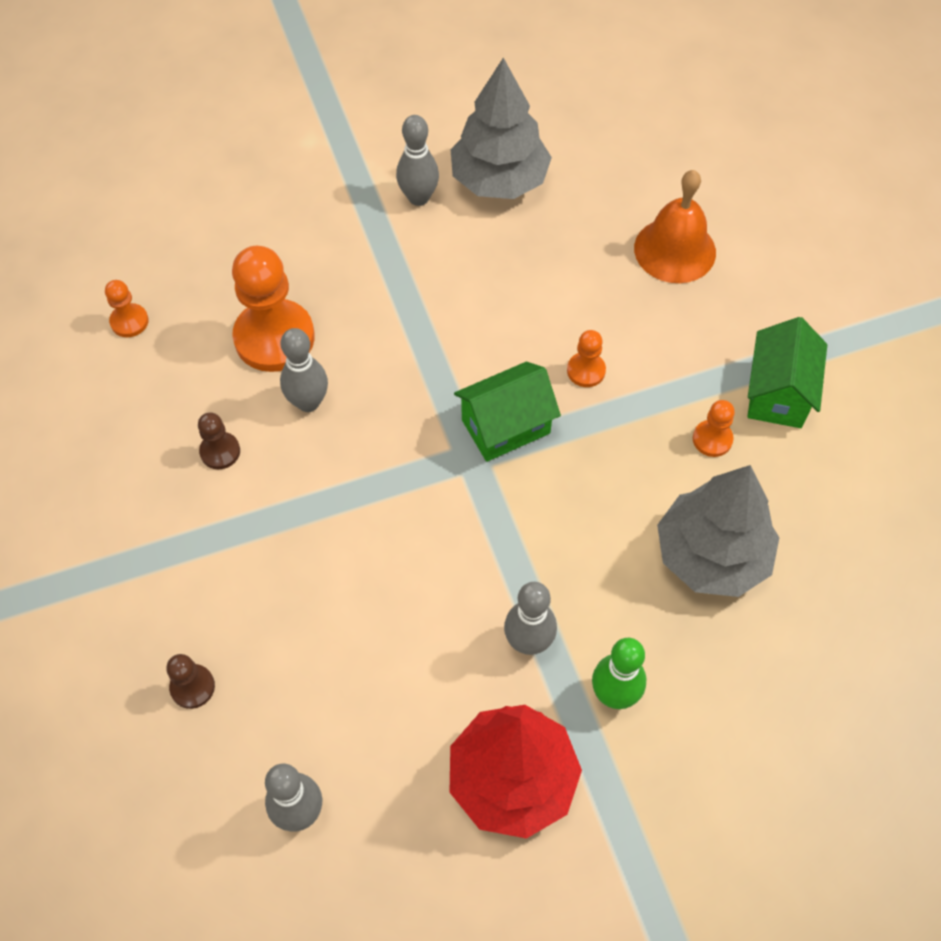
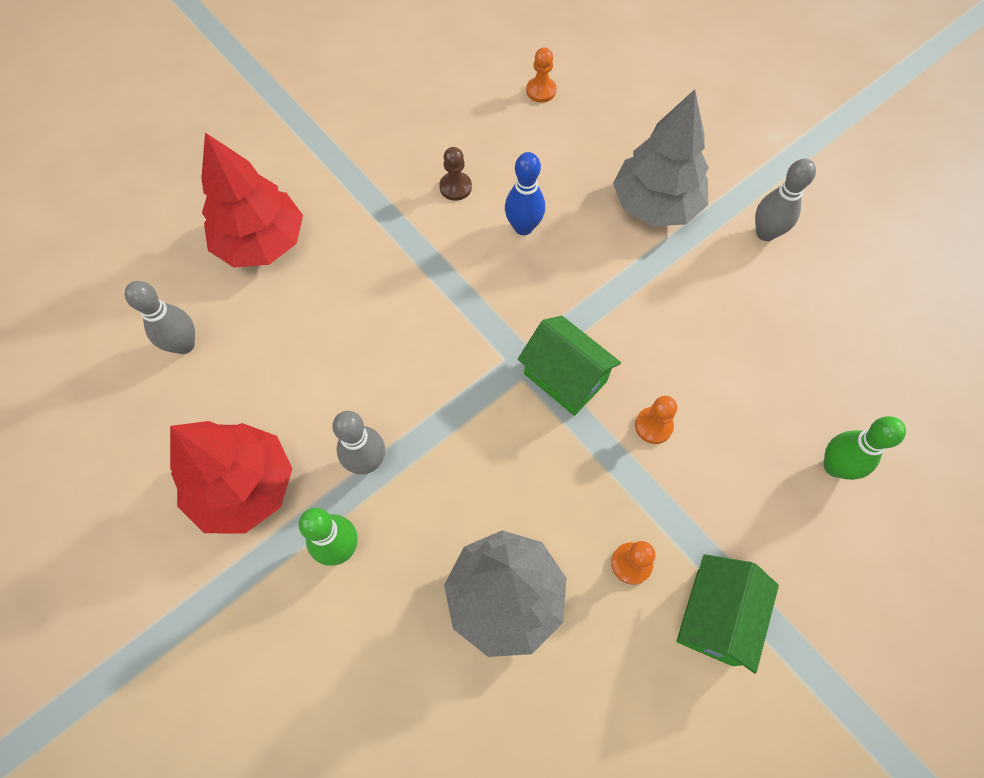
camera: 70 degrees right, 5 degrees up
brown pawn [166,654,215,709] -> red tree [201,133,303,268]
orange pawn [232,246,315,372] -> none
grey bowling pin [280,328,328,412] -> blue bowling pin [505,152,545,235]
grey tree [450,58,552,199] -> grey tree moved to [613,89,709,226]
orange bell [634,170,716,283] -> green bowling pin [824,416,906,480]
green house [747,317,827,428] -> green house turned 60 degrees counterclockwise [677,554,779,673]

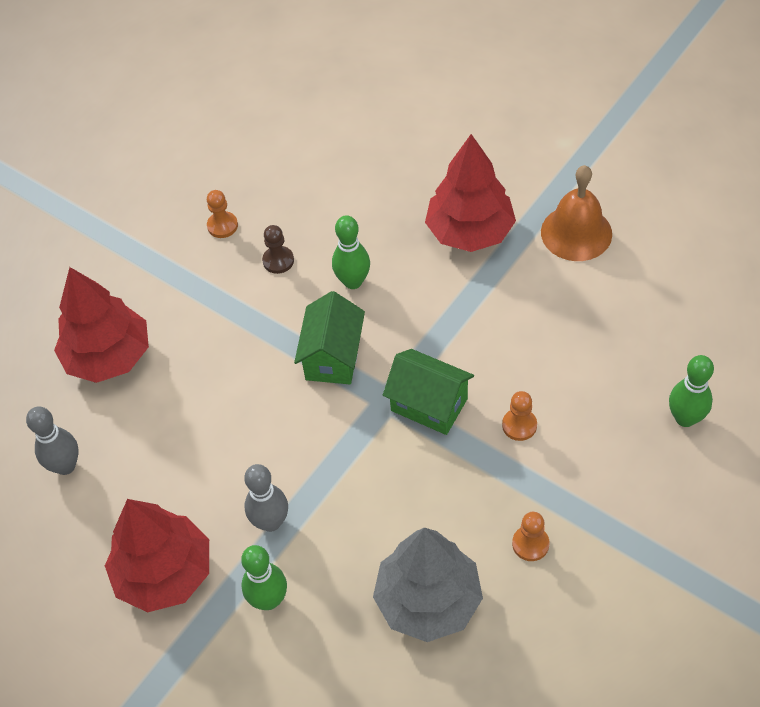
camera: 10 degrees left, 10 degrees down
blue bowling pin [505,152,545,235] -> green bowling pin [332,215,370,289]
orange pawn [526,47,557,103] -> orange pawn moved to [207,190,238,238]
grey tree [613,89,709,226] -> red tree [425,134,516,252]
green house [677,554,779,673] -> green house moved to [294,291,365,384]
grey bowling pin [755,158,816,241] -> orange bell [541,165,612,261]

